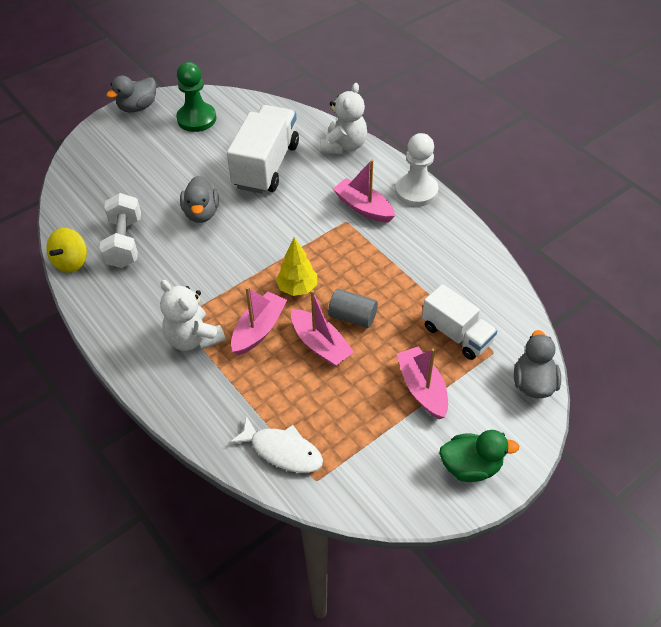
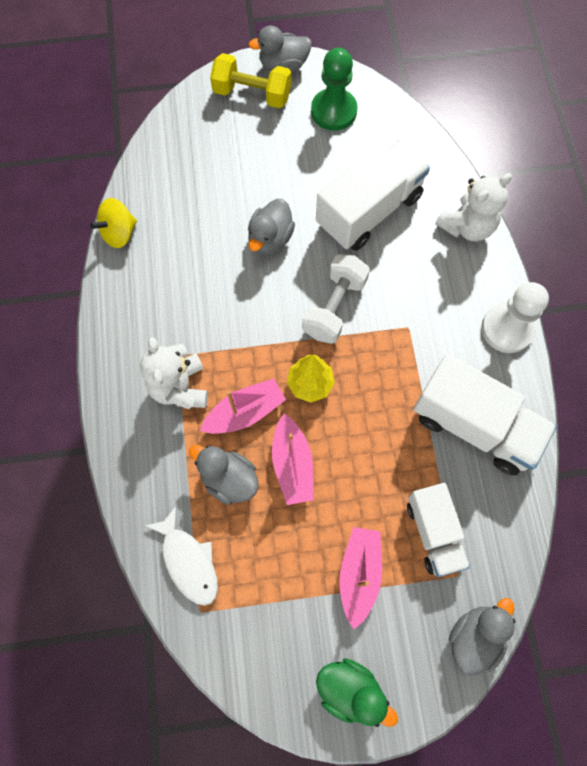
camera: 30 degrees right, 20 degrees up
white dumbbell [99,193,141,268] -> white dumbbell moved to [302,254,370,344]
grey cylinder [328,289,378,328] -> none
pink boat [333,159,395,223] -> none
none -> grey duck [189,445,259,505]
none -> yellow dumbbell [210,53,291,108]
none -> white truck [413,354,557,475]

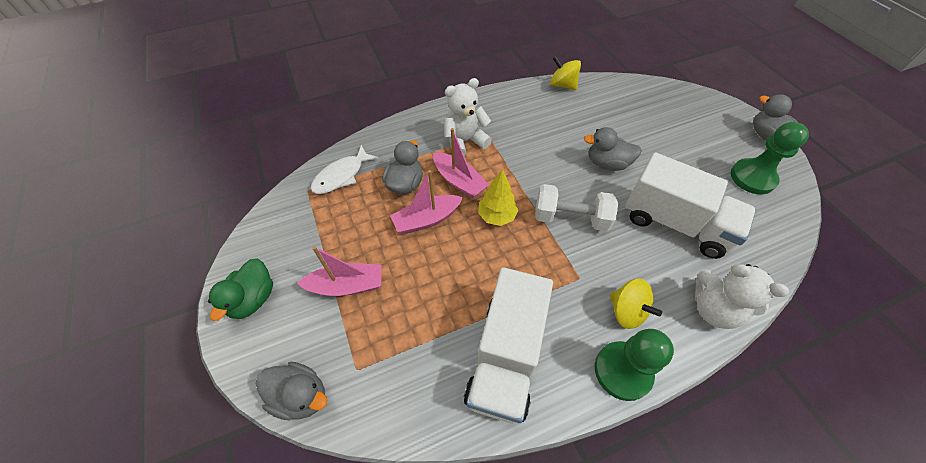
camera: 75 degrees right, 15 degrees down
yellow dumbbell [210,53,291,108] -> none
white truck [407,483,470,577] -> none
white pawn [482,282,549,353] -> green pawn [595,329,674,401]
none -> yellow spinning top [610,279,662,329]

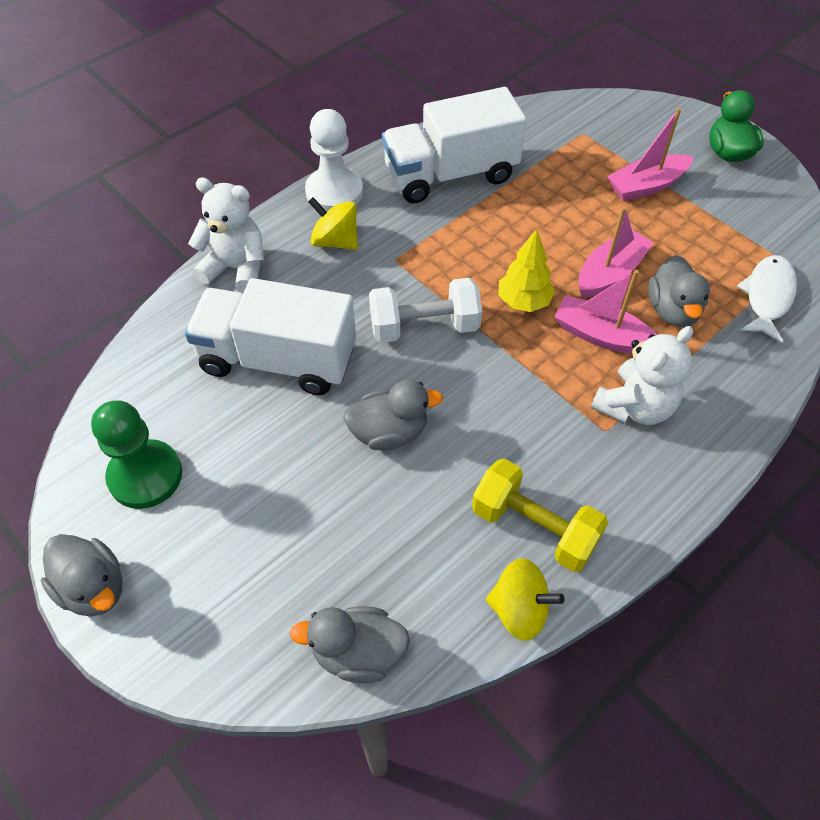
camera: 160 degrees right, 0 degrees up
grey duck [255,362,327,420] -> grey duck moved to [290,606,410,683]
white truck [464,267,553,424] -> white truck turned 105 degrees counterclockwise [382,87,527,203]
green pawn [595,329,674,401] -> white pawn [305,109,363,211]
none -> yellow dumbbell [472,458,608,572]

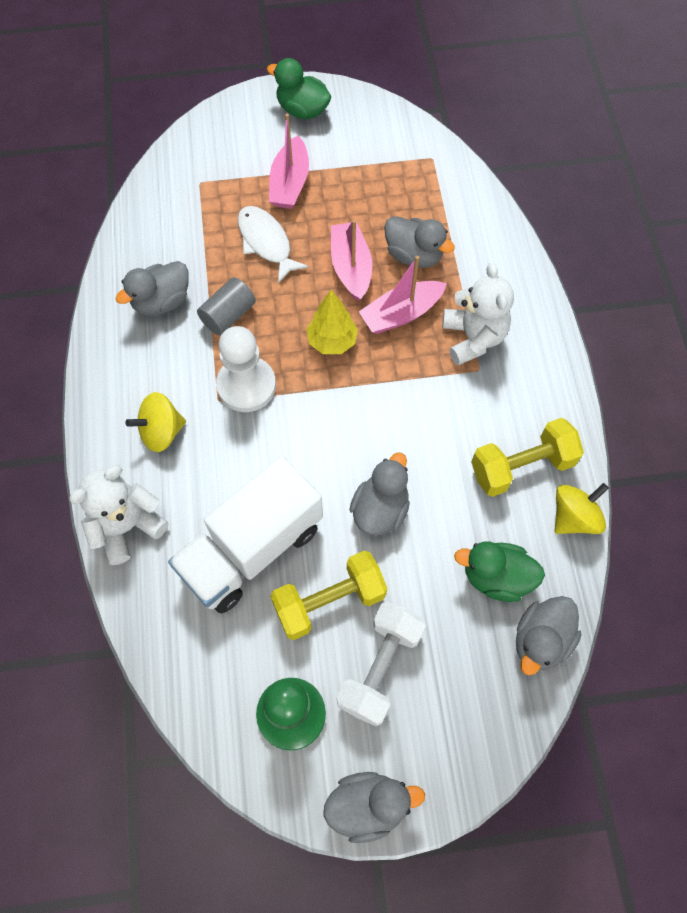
camera: 55 degrees left, 10 degrees up
white pawn [305,109,363,211] -> white pawn moved to [216,326,276,412]
white dumbbell [369,278,482,343] -> white dumbbell moved to [337,602,426,726]
white truck [382,87,527,203] -> grey duck [116,261,189,316]
white fish [737,255,797,343] -> white fish moved to [238,206,309,283]
none -> grey cylinder [197,277,256,335]
none -> yellow dumbbell [270,551,387,640]
none -> green duck [454,541,545,602]

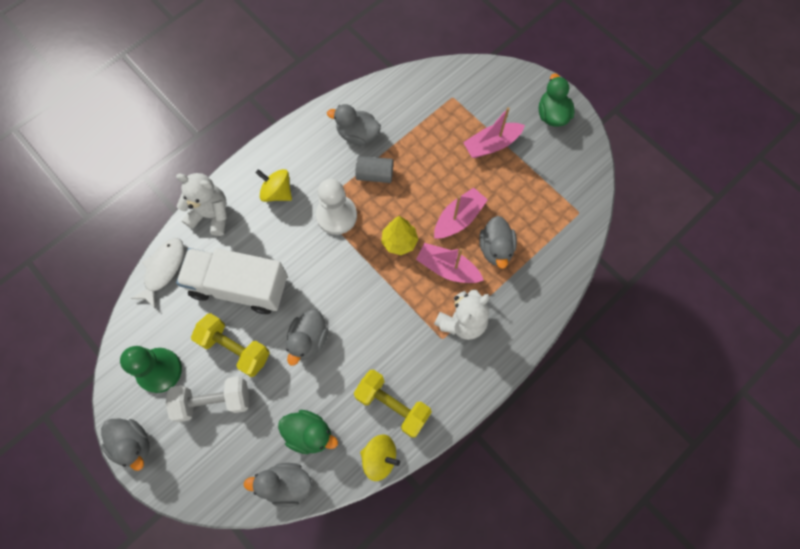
camera: 55 degrees right, 5 degrees up
white fish [238,206,309,283] -> white fish moved to [131,238,184,309]
grey duck [349,452,410,536] -> grey duck turned 120 degrees clockwise [286,309,328,366]
green duck [454,541,545,602] -> green duck turned 135 degrees clockwise [278,410,338,454]

